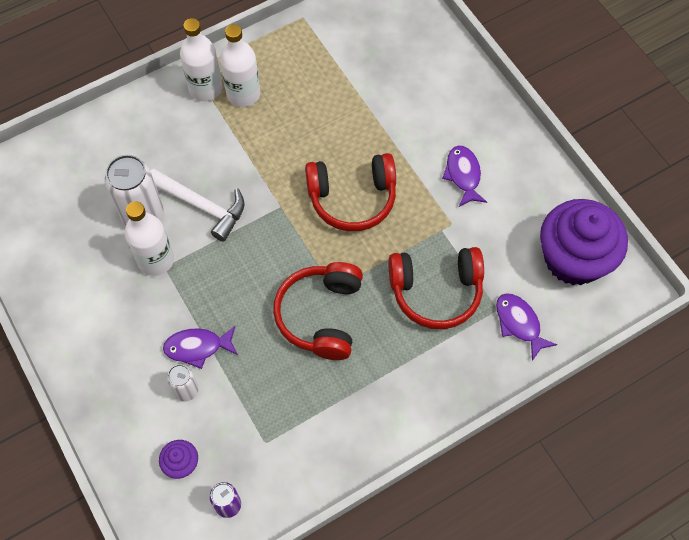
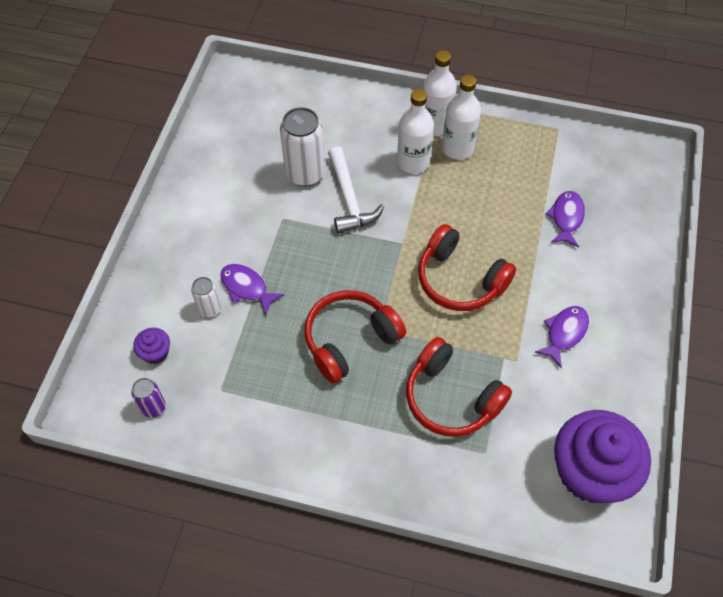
camera: 45 degrees right, 5 degrees down
white bottle [125,201,174,276] -> white bottle moved to [397,89,434,174]
purple fish [496,293,557,361] -> purple fish moved to [546,191,585,248]

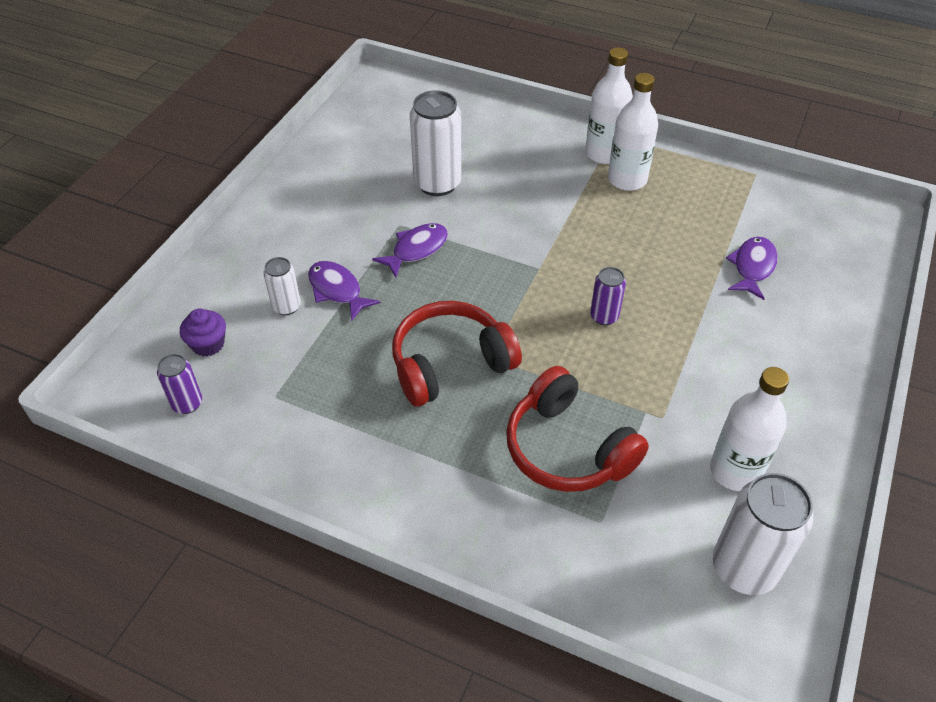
camera: 10 degrees right, 10 degrees down
white hammer [328,146,384,234] -> none
white bottle [397,89,434,174] -> white bottle moved to [710,367,789,491]
red headphones [418,224,516,311] -> purple can [590,267,626,325]
purple fish [535,306,589,368] -> purple fish moved to [372,223,448,278]
purple cupcake [554,410,651,503] -> white can [713,473,813,595]

